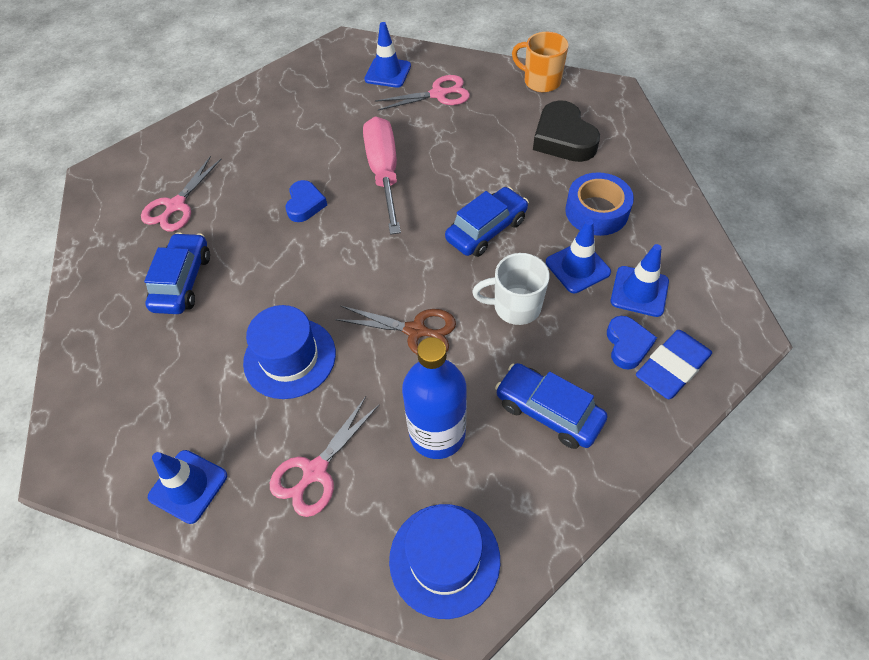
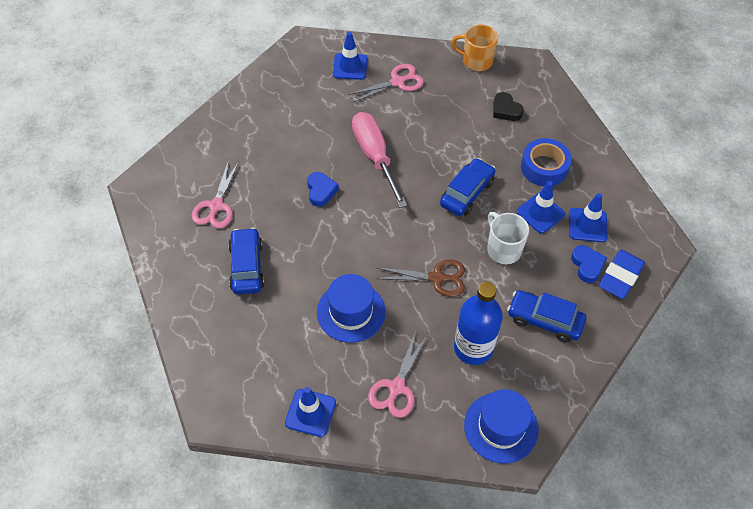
camera: 15 degrees left, 0 degrees up
white mug [472,253,550,325] -> white mug turned 75 degrees clockwise [487,212,529,264]
black heart [533,100,600,162] -> black heart [493,92,524,121], size x0.60

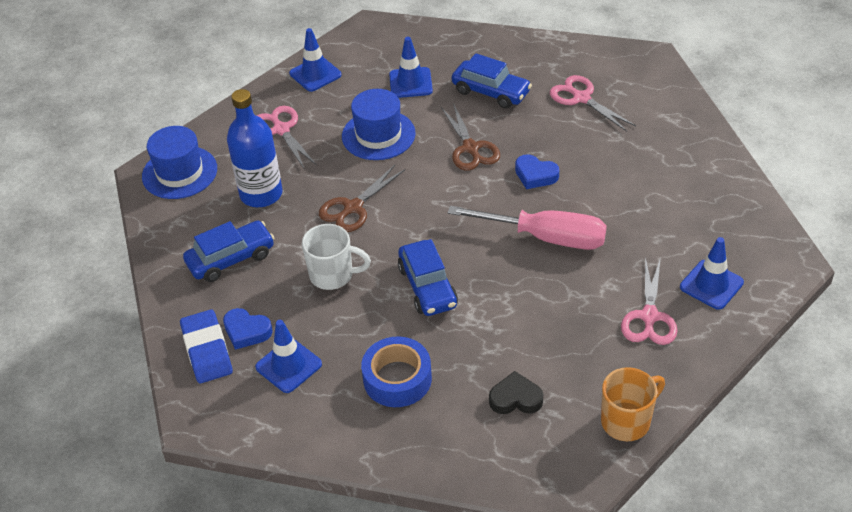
camera: 130 degrees right, 10 degrees down
blue traffic cone [517,181,565,233] -> blue traffic cone moved to [389,37,433,98]
none -> brown scissors [441,103,500,171]

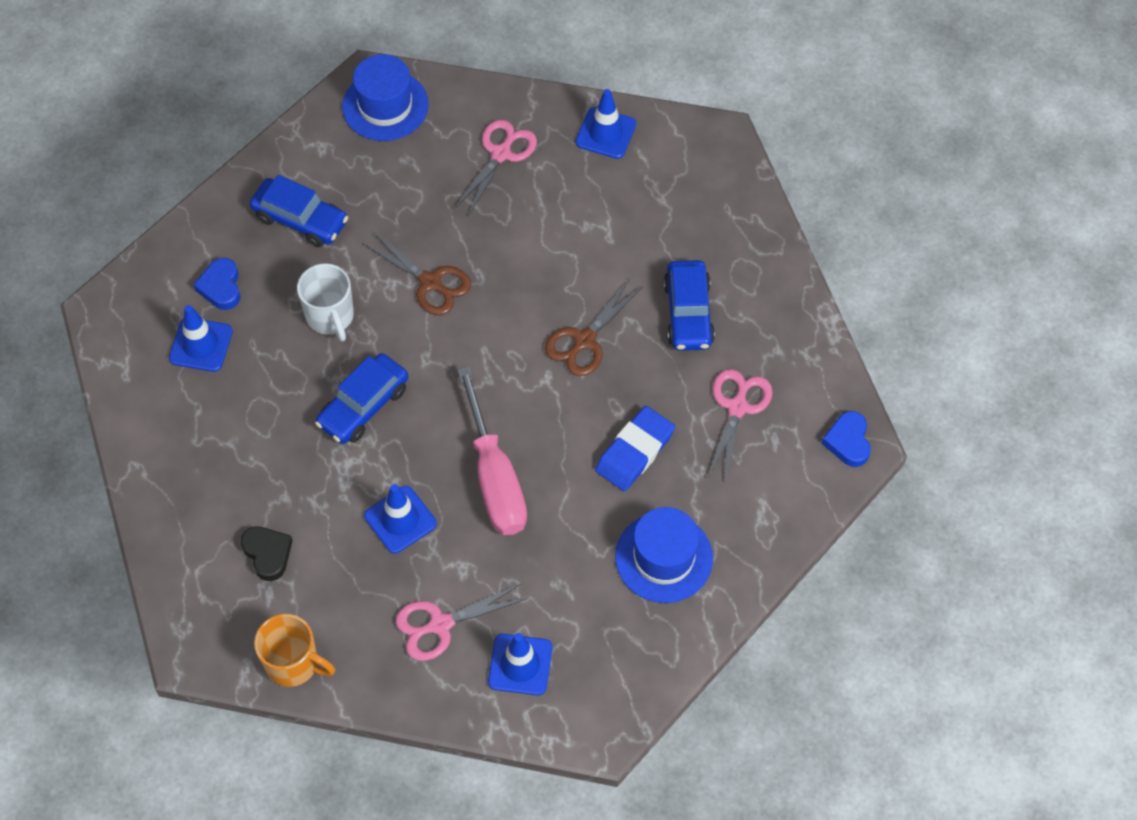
camera: 55 degrees right, 15 degrees up
blue eraser [180,309,233,383] -> blue eraser moved to [595,406,675,491]
blue bottle [227,89,283,207] -> none
brown scissors [319,165,405,232] -> brown scissors turned 150 degrees counterclockwise [362,232,471,315]
blue hat [342,89,416,160] -> blue hat moved to [615,507,713,603]
blue tape [361,337,432,407] -> none
blue traffic cone [389,37,433,98] -> blue traffic cone moved to [364,484,437,554]
blue heart [515,154,559,189] -> blue heart moved to [821,411,871,467]

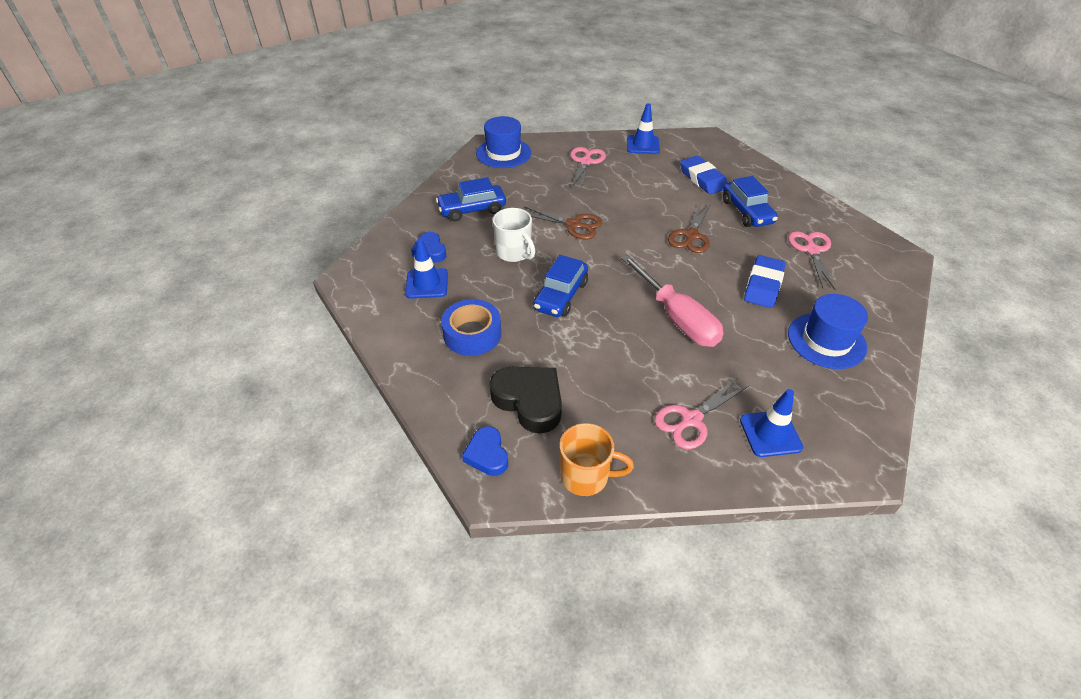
camera: 15 degrees left, 15 degrees down
black heart [241,526,293,581] -> black heart [489,367,562,434], size x1.67
blue car [250,175,348,247] -> blue car turned 150 degrees clockwise [436,177,506,221]
blue traffic cone [364,484,437,554] -> none
blue heart [821,411,871,467] -> blue heart moved to [462,426,508,476]
none -> blue tape [441,299,501,356]
none -> blue eraser [680,156,727,194]

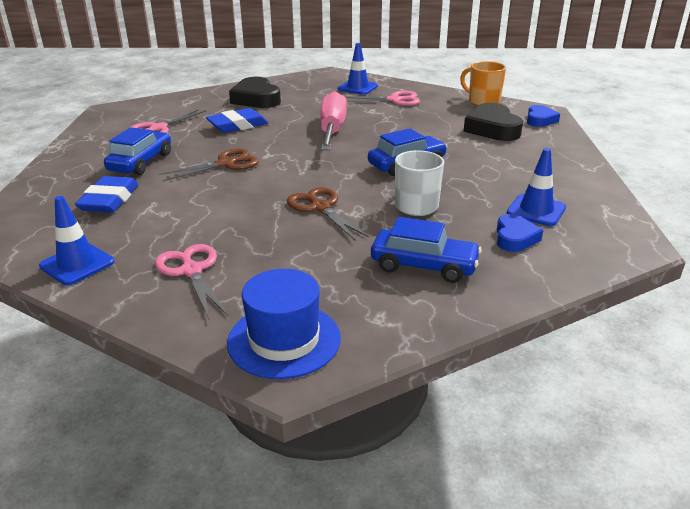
camera: 145 degrees left, 15 degrees down
blue tape [441,299,501,356] -> none
pink scissors [570,147,606,189] -> pink scissors turned 105 degrees clockwise [155,244,228,319]
blue hat [788,294,868,369] -> black heart [229,77,281,108]

